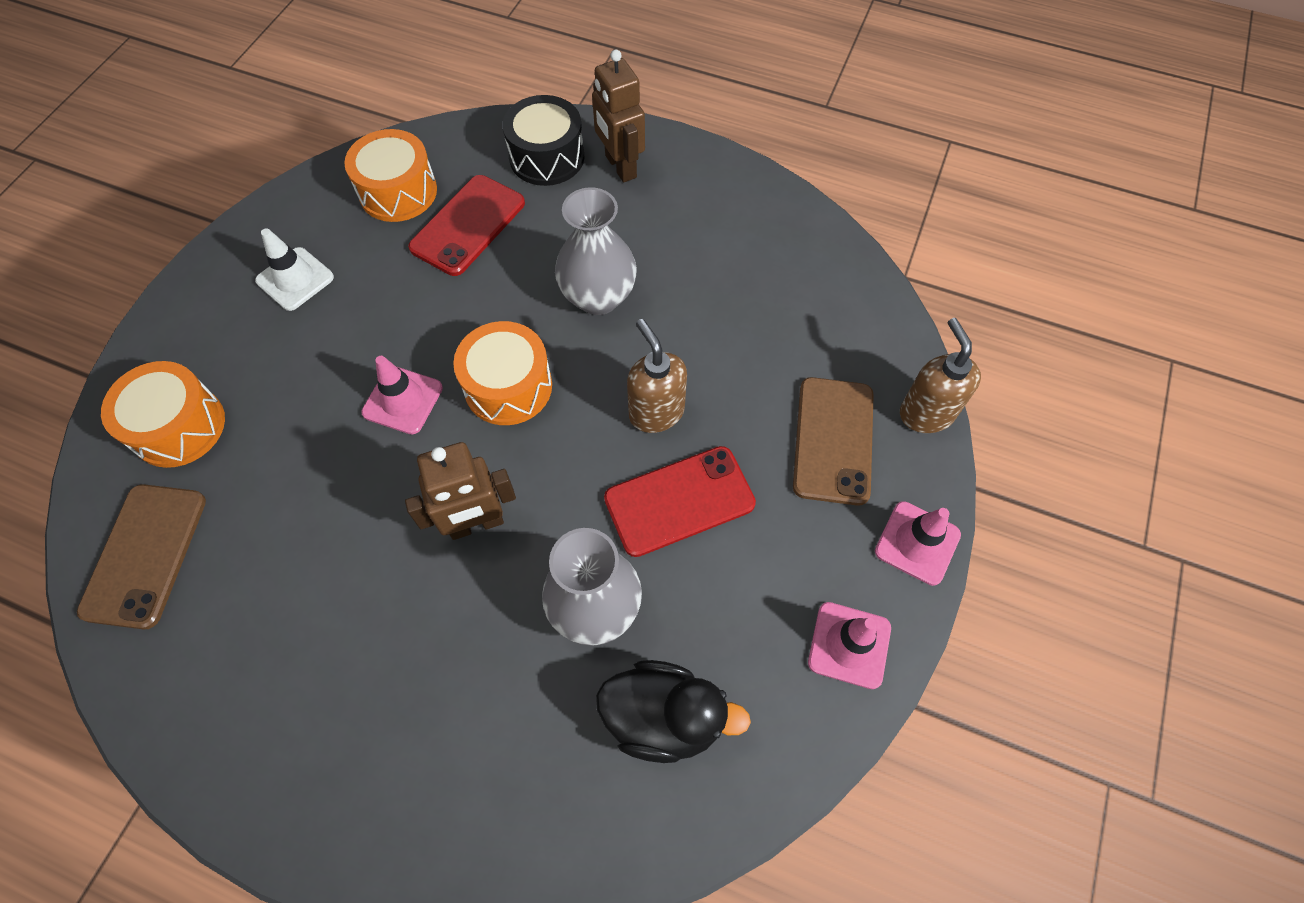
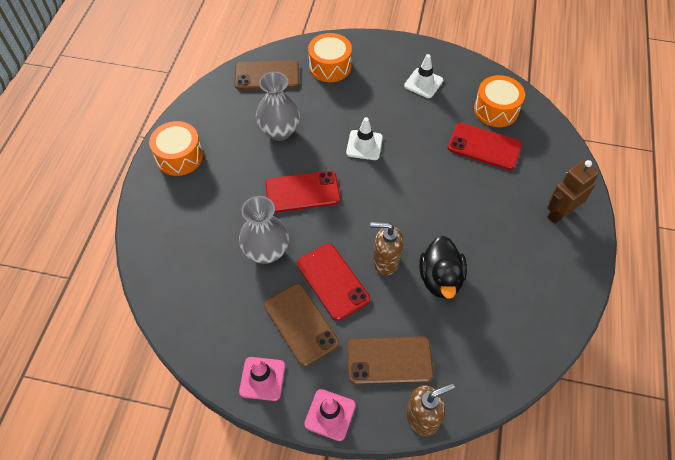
camera: 80 degrees right, 5 degrees down
pink traffic cone [361,356,443,434] -> white traffic cone [346,117,383,160]
brown robot [405,442,516,540] -> red phone [265,171,340,213]
orange drum [453,321,552,425] -> orange drum moved to [149,121,203,176]
black drum [502,95,585,186] -> none
grey vase [555,187,637,315] -> grey vase moved to [256,72,300,141]
black duck [596,660,751,763] -> black duck moved to [419,236,467,299]
brown soap dispenser [627,319,687,433] -> brown soap dispenser turned 135 degrees counterclockwise [370,222,403,275]
none -> brown phone [264,284,339,367]

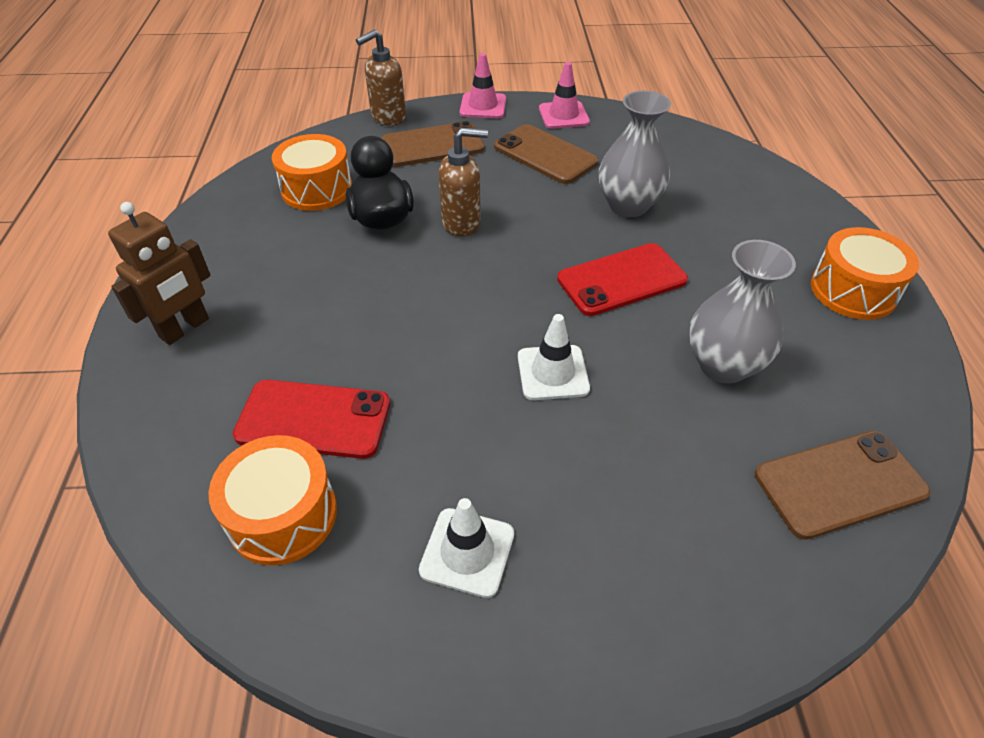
camera: 165 degrees right, 10 degrees down
red phone [297,244,370,321] -> none
orange drum [308,33,352,82] -> orange drum moved to [272,134,352,211]

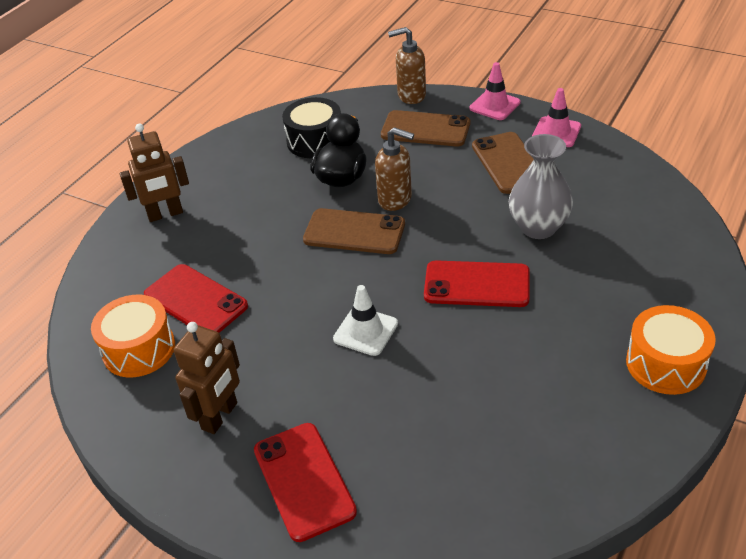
camera: 35 degrees right, 5 degrees down
orange drum [272,134,352,211] -> black drum [282,97,341,158]
white traffic cone [419,498,514,598] -> brown robot [174,322,240,434]
grey vase [689,240,796,384] -> none
brown phone [755,431,930,540] -> brown phone moved to [303,208,405,254]
none -> red phone [254,423,357,542]

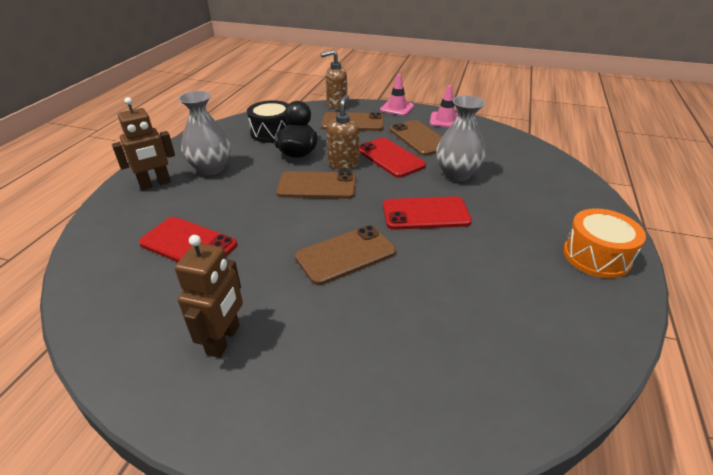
camera: 15 degrees left, 5 degrees down
orange drum [91,295,175,377] -> none
red phone [254,423,357,542] -> red phone moved to [359,138,426,178]
white traffic cone [333,285,398,356] -> brown phone [295,225,396,285]
brown soap dispenser [375,127,414,211] -> brown soap dispenser turned 90 degrees counterclockwise [327,95,359,170]
none -> grey vase [178,91,231,175]

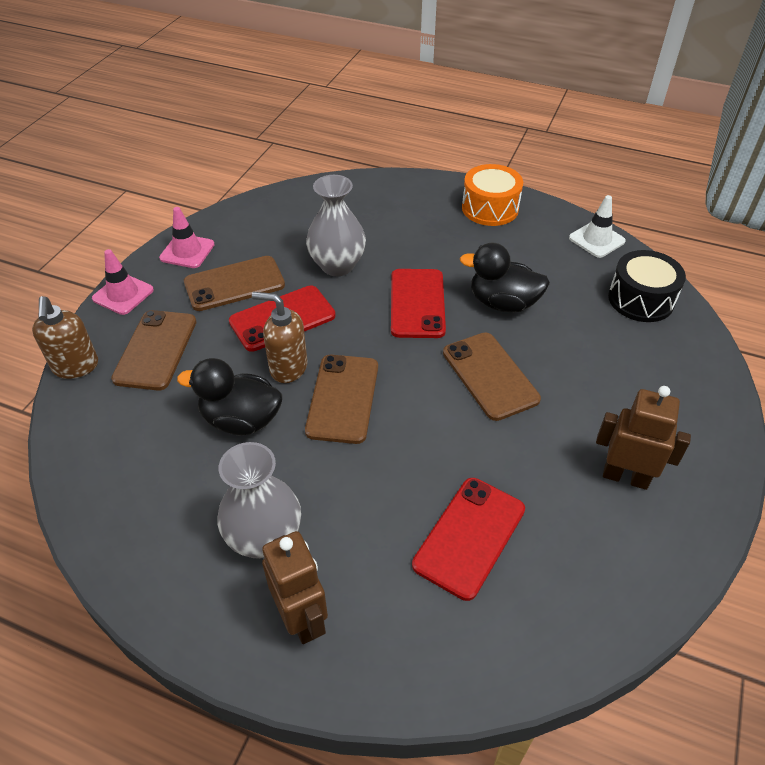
camera: 85 degrees left, 10 degrees up
black drum [247,100,289,143] -> black drum moved to [608,250,686,322]
none -> black duck [460,243,550,313]
none -> white traffic cone [569,195,626,258]

